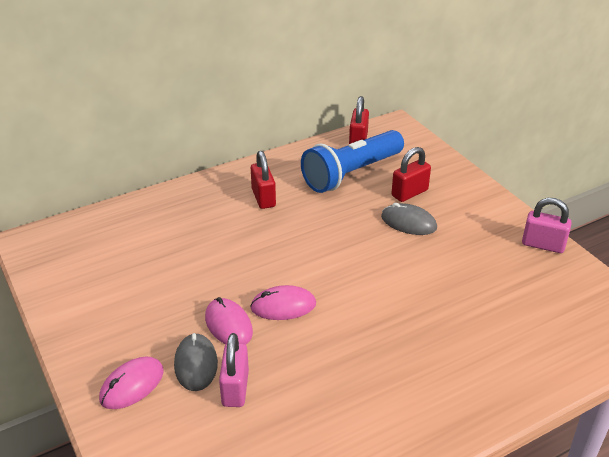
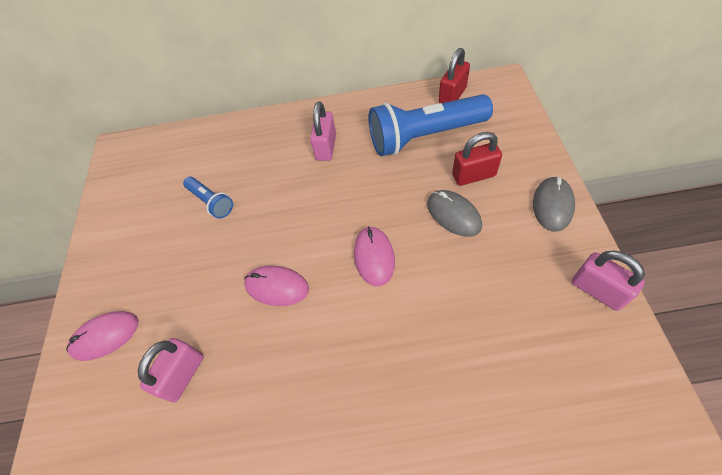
camera: 30 degrees right, 20 degrees up
grey mouse [174,333,218,391] -> grey mouse moved to [533,176,575,232]
pink mouse [205,297,253,345] -> pink mouse moved to [354,226,395,286]
red padlock [251,151,276,209] -> pink padlock [310,102,336,161]
none -> blue flashlight [183,177,233,219]

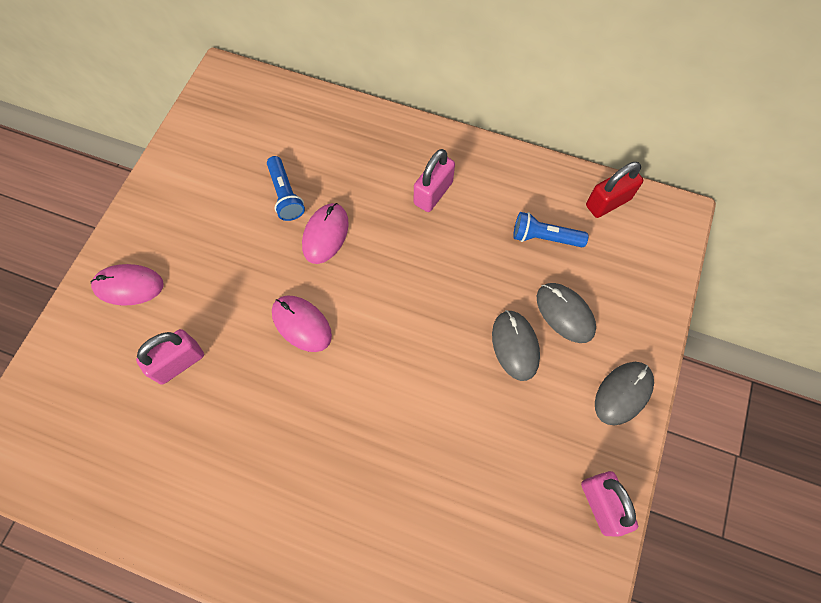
camera: 20 degrees right, 10 degrees up
pink mouse [354,226,395,286] -> pink mouse moved to [302,203,349,264]
blue flashlight [369,94,493,156] -> blue flashlight [513,212,589,247], size x0.49
red padlock [452,132,502,186] -> grey mouse [537,283,596,343]

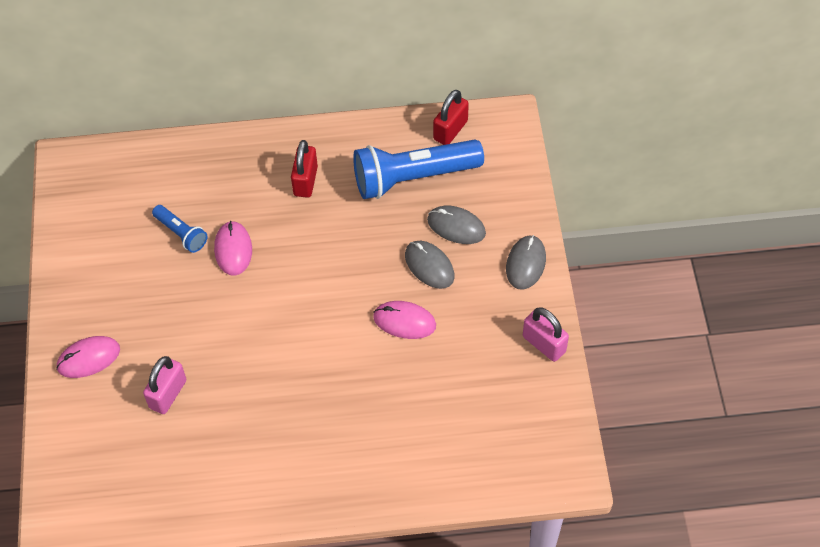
camera: 25 degrees left, 10 degrees down
pink mouse [272,296,332,352] -> pink mouse moved to [373,301,436,339]
pink padlock [414,149,455,212] -> red padlock [291,140,318,198]
blue flashlight [513,212,589,247] -> blue flashlight [353,140,484,199], size x2.04

